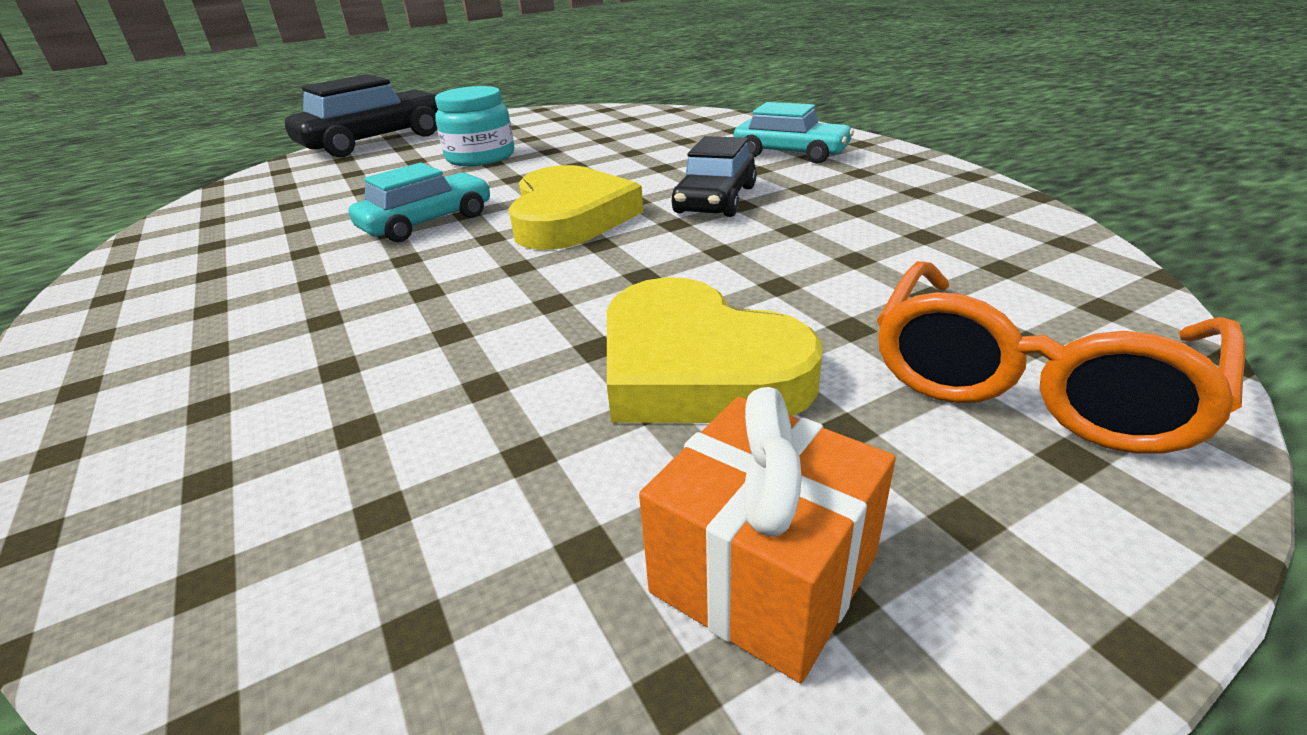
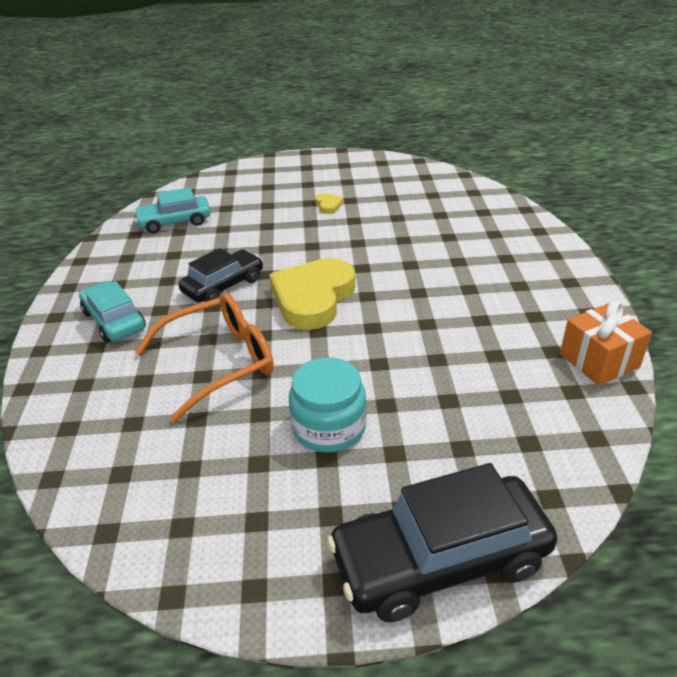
camera: 155 degrees left, 5 degrees up
turquoise car [348,163,490,242] -> turquoise car moved to [134,187,211,233]
yellow heart [607,277,822,423] -> yellow heart [315,193,344,214], size x0.41
orange gift [639,387,896,683] -> orange gift moved to [560,301,652,386]
orange glasses [877,261,1245,454] -> orange glasses moved to [135,293,274,422]

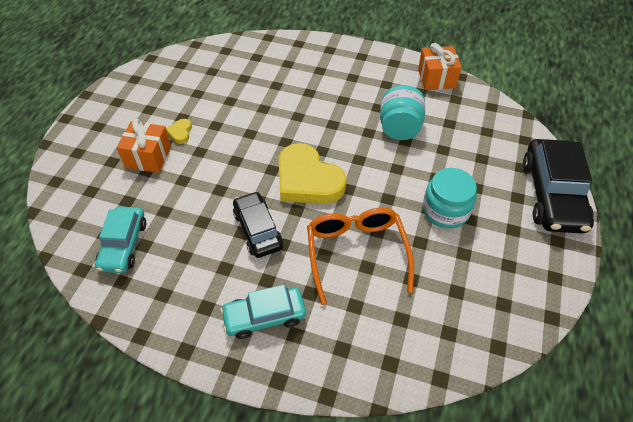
camera: 70 degrees left, 15 degrees up
yellow heart [315,193,344,214] -> yellow heart turned 90 degrees counterclockwise [166,119,192,144]
none -> orange gift [116,119,171,173]
none -> turquoise jar [380,85,425,140]

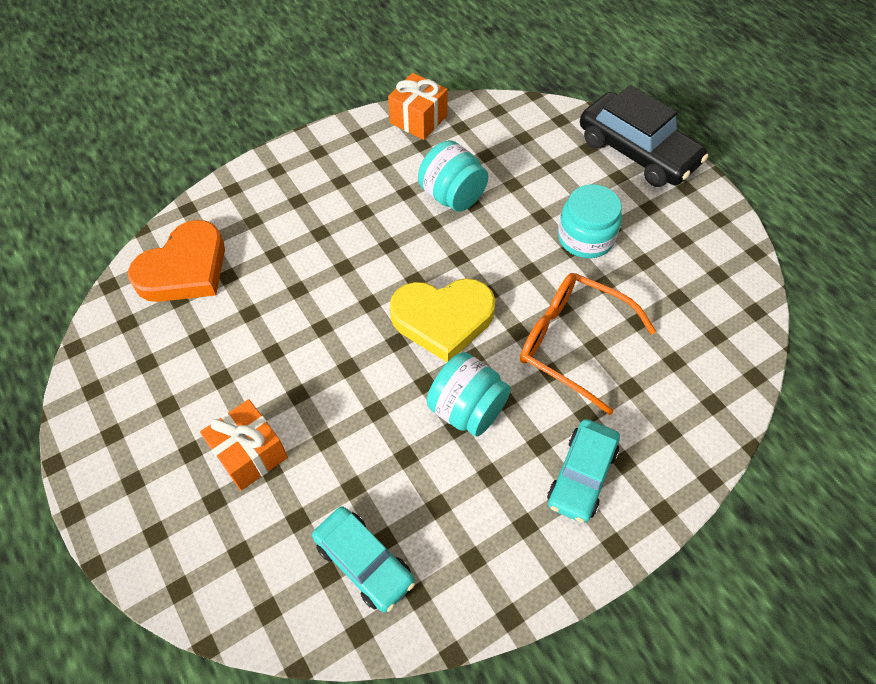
camera: 50 degrees left, 5 degrees up
yellow heart [166,119,192,144] -> none
black car [233,191,283,258] -> turquoise jar [427,352,511,436]
none -> orange heart [128,220,225,302]

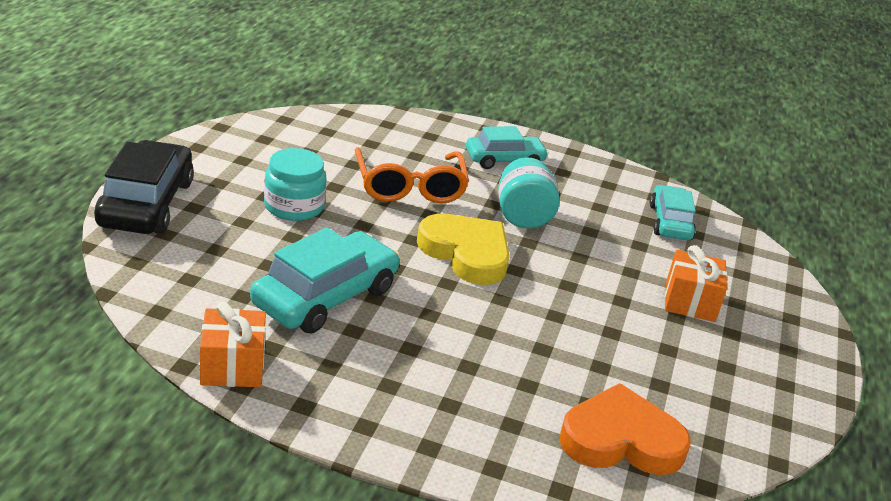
camera: 135 degrees left, 25 degrees down
turquoise jar [418,140,488,212] -> turquoise car [250,228,400,334]

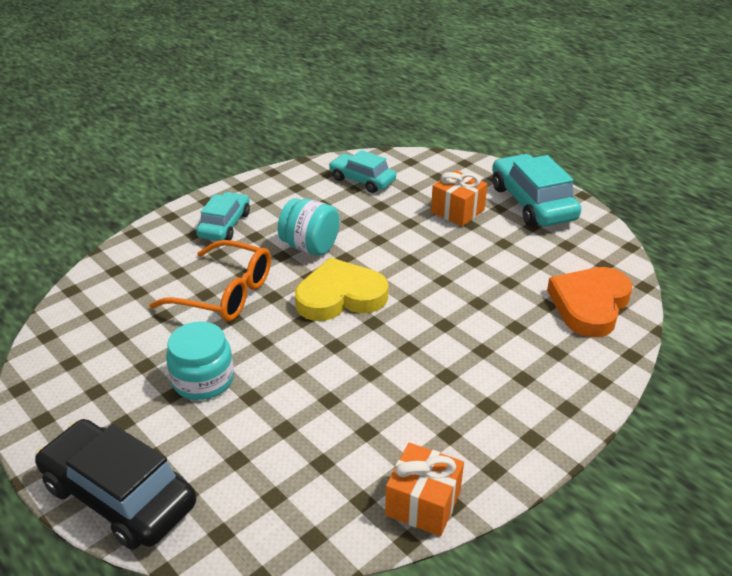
camera: 55 degrees left, 5 degrees up
turquoise car [250,228,400,334] -> turquoise car moved to [492,154,581,227]

